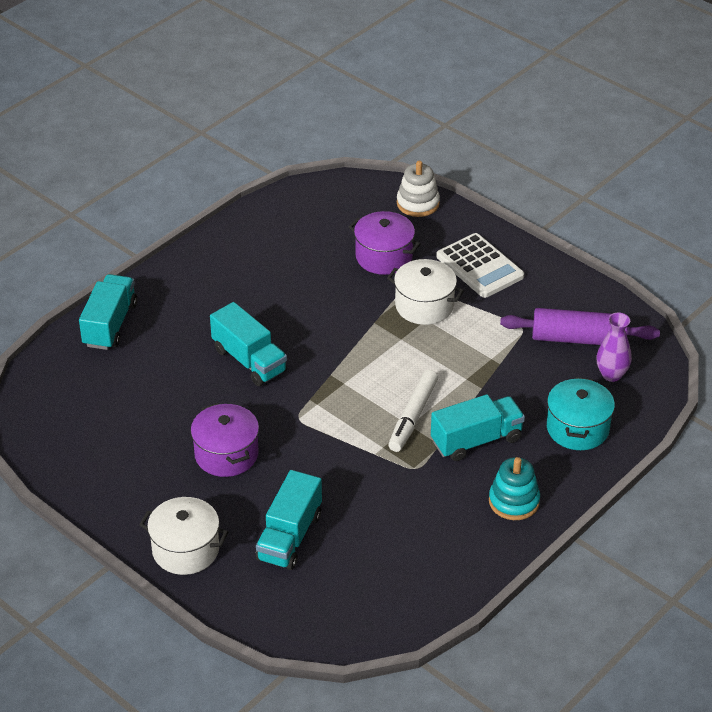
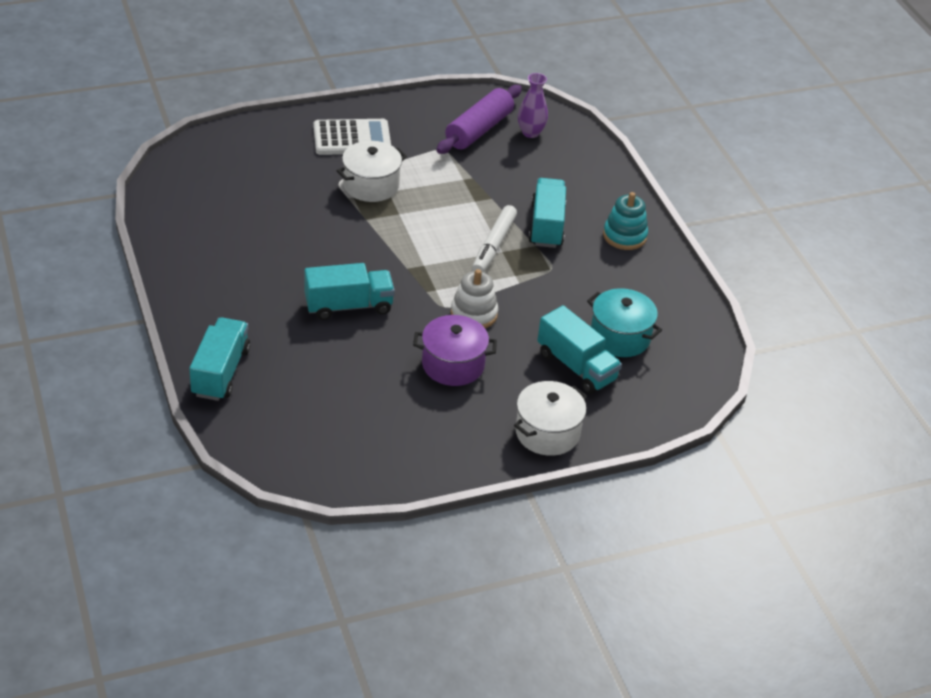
camera: 65 degrees left, 0 degrees up
turquoise truck [79,274,137,350] -> turquoise truck turned 60 degrees clockwise [189,317,250,401]
purple pot [349,211,421,275] -> none
white marker [388,370,438,452] -> white marker turned 60 degrees clockwise [472,205,517,272]
white stacking toy [397,161,440,217] -> white stacking toy moved to [451,269,498,329]
turquoise pot [547,377,615,450] -> turquoise pot moved to [587,288,662,357]

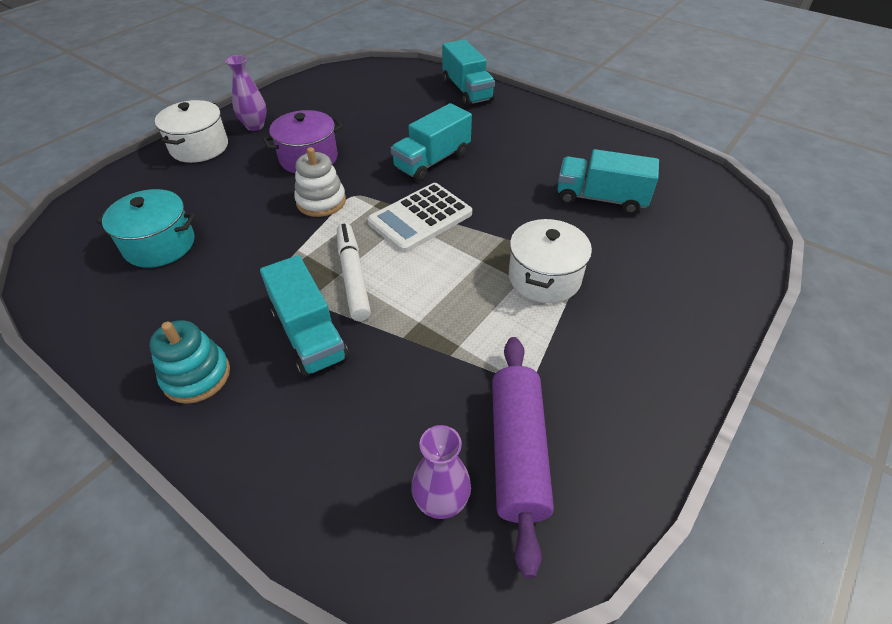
camera: 150 degrees right, 5 degrees up
white calculator [314,119,391,155] -> white calculator moved to [367,183,472,253]
turquoise truck [537,305,622,394] -> turquoise truck moved to [557,149,659,214]
none -> purple vase [225,55,267,131]

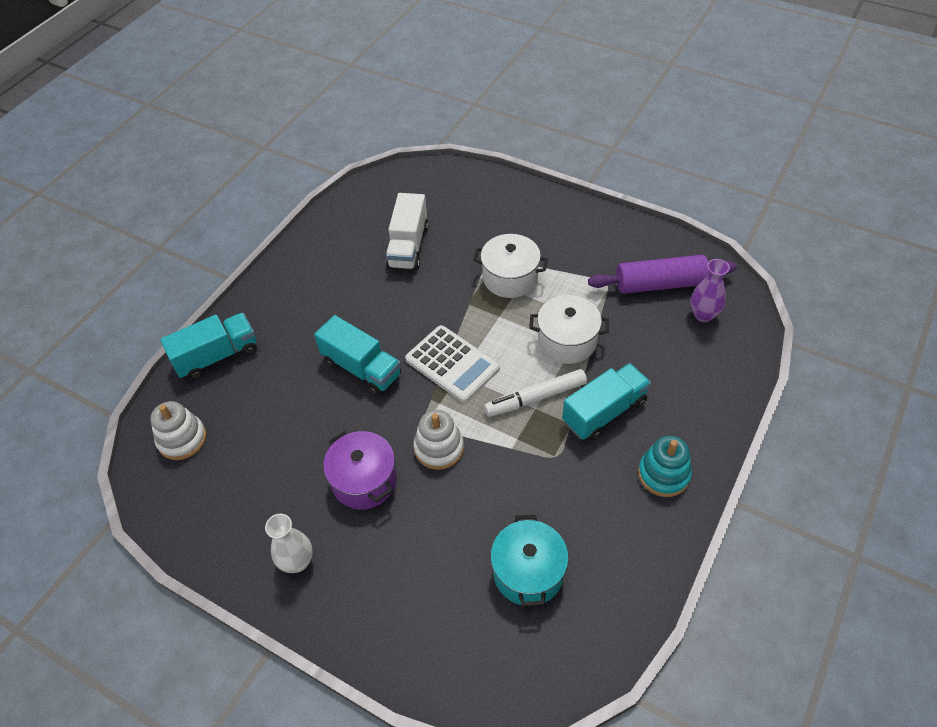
camera: 95 degrees left, 5 degrees up
white pot [155,100,228,163] -> white pot moved to [529,295,609,364]
purple vase [225,55,267,131] -> white vase [265,514,313,573]
turquoise truck [557,149,659,214] -> white truck [386,193,429,270]
none -> white stacking toy [150,401,207,460]

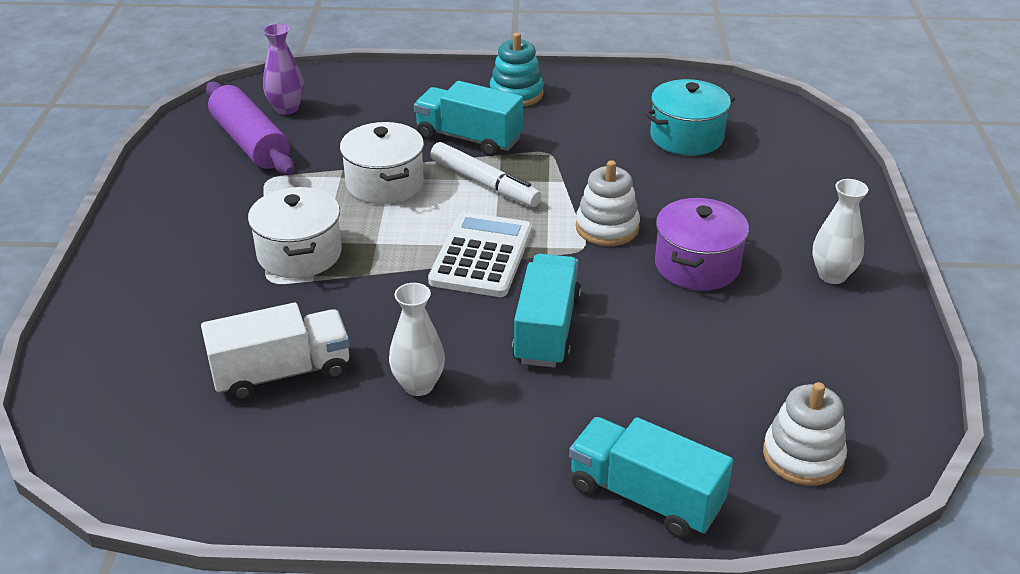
camera: 120 degrees left, 15 degrees down
none -> white vase [389,283,445,396]

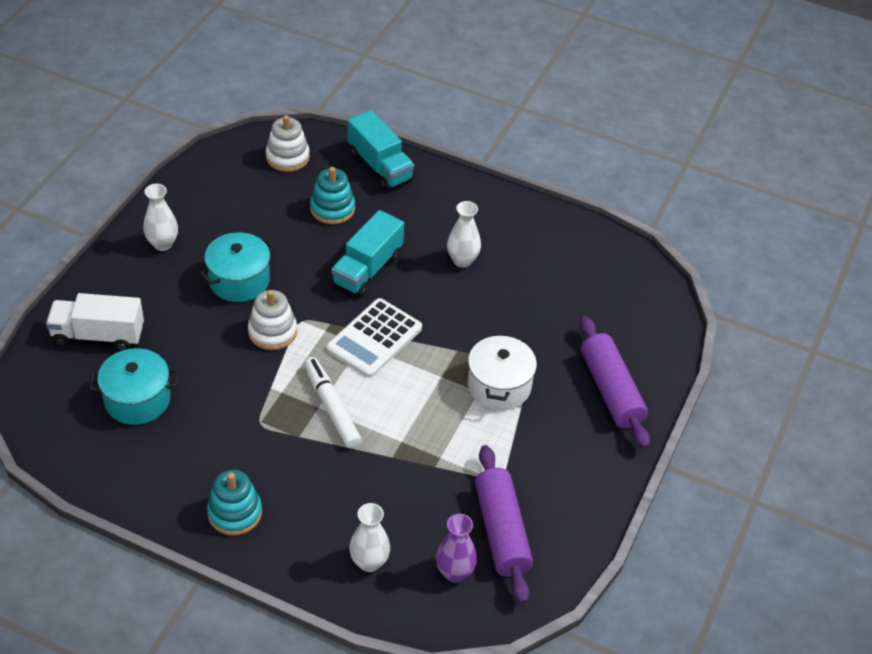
camera: 160 degrees left, 10 degrees up
white truck [201,303,350,401] -> white truck moved to [46,293,144,351]
white pot [340,122,424,204] -> none
turquoise truck [414,81,523,156] -> none
purple pot [655,198,749,291] -> turquoise pot [200,232,275,302]
none -> turquoise stacking toy [310,167,355,224]
none -> white vase [349,503,390,572]
none -> purple rolling pin [580,316,650,449]

